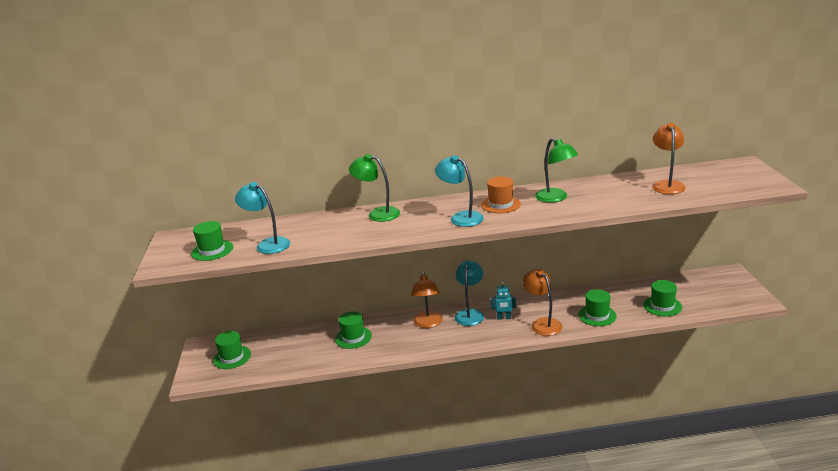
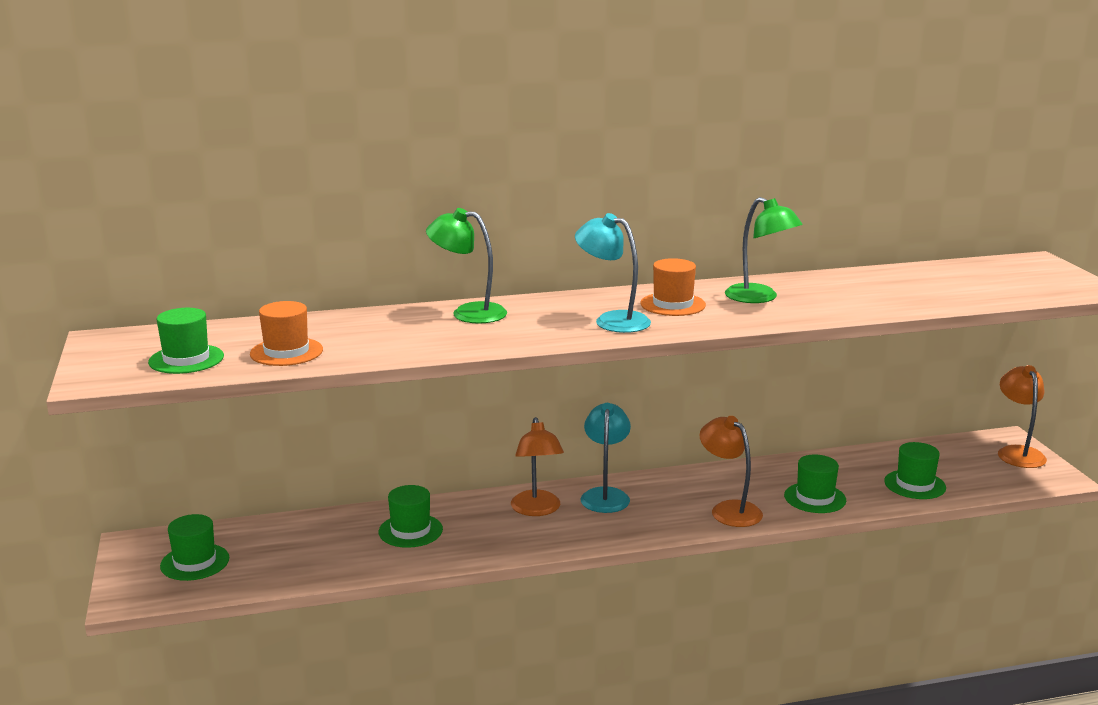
camera: 10 degrees left, 5 degrees down
turquoise lamp [235,182,290,254] -> orange hat [250,301,323,366]
turquoise robot [491,281,516,320] -> none
orange lamp [652,123,686,194] -> orange lamp moved to [998,365,1047,468]

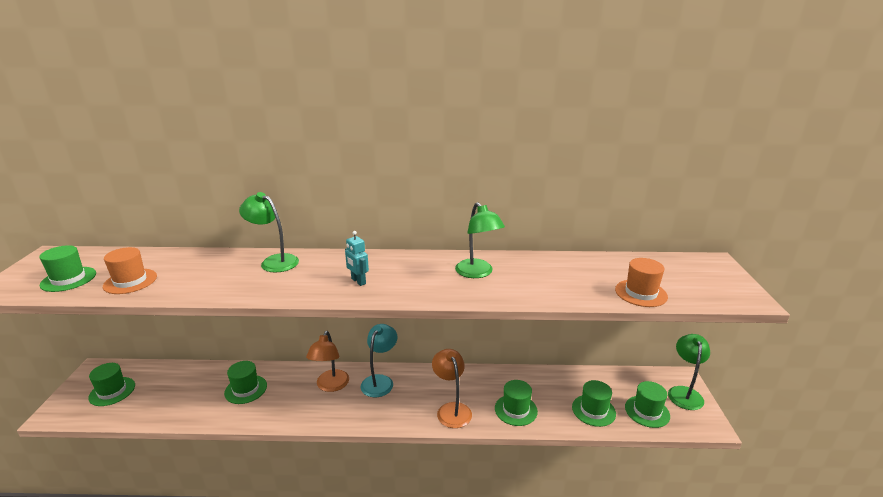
camera: 15 degrees right, 5 degrees up
turquoise lamp [575,213,651,333] -> turquoise robot [345,231,369,286]
orange hat [640,258,706,316] -> orange hat moved to [615,258,668,307]
orange lamp [998,365,1047,468] -> green lamp [668,334,710,410]
none -> green hat [625,381,670,428]

